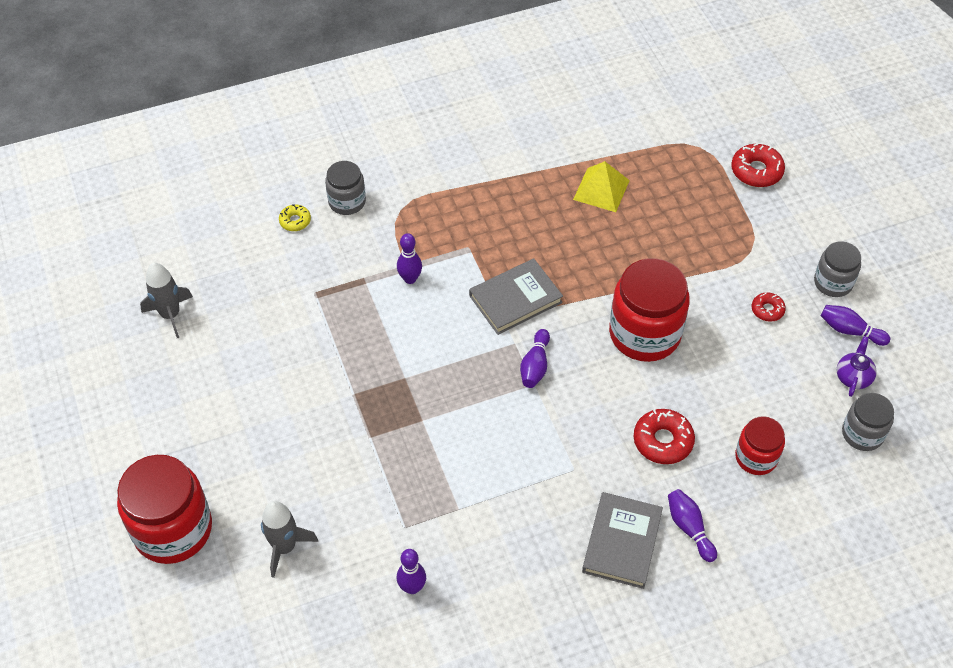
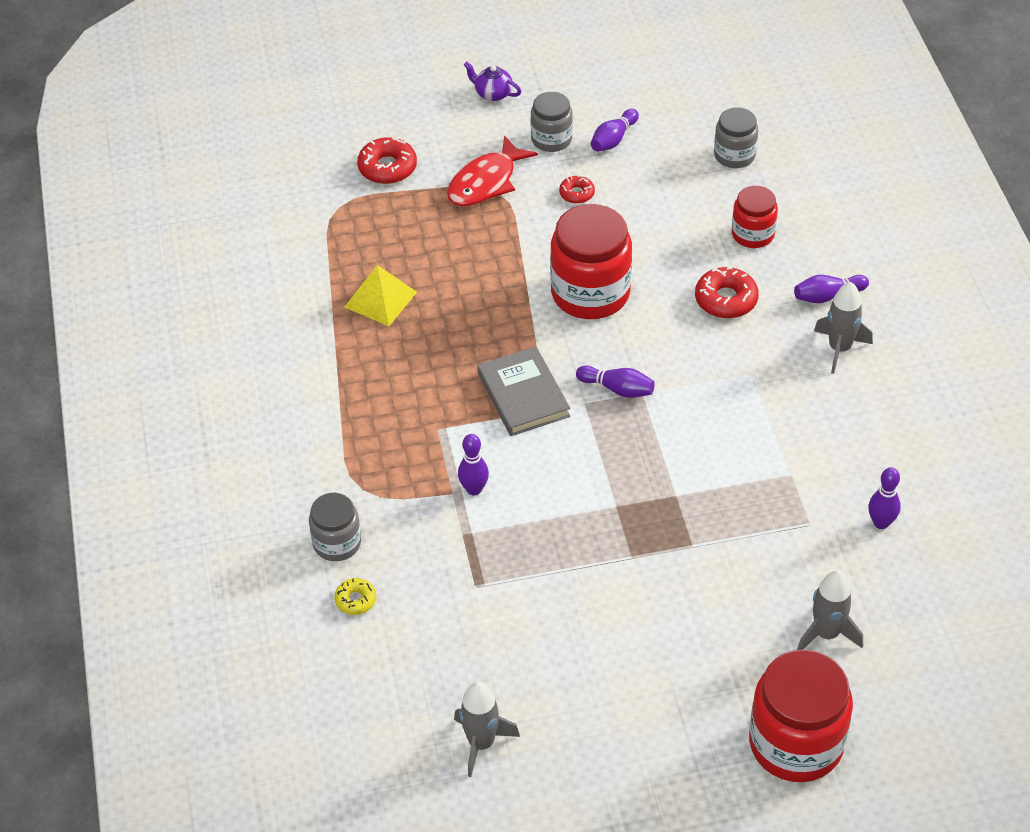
camera: 80 degrees left, 5 degrees down
grey book [582,492,663,589] -> grey rocket [814,282,873,374]
purple teapot [837,336,877,397] -> purple teapot moved to [464,62,521,101]
none -> red fish [447,135,538,206]

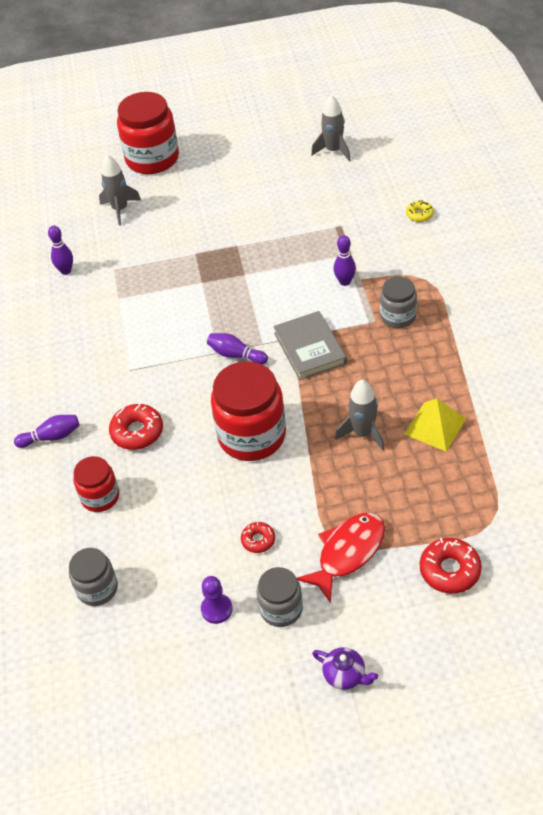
camera: 175 degrees left, 0 degrees up
grey jar [309,493,361,561] -> grey jar moved to [380,277,417,328]
purple bowling pin [591,109,639,152] -> purple pawn [201,576,233,624]
grey rocket [814,282,873,374] -> grey rocket moved to [335,379,385,451]

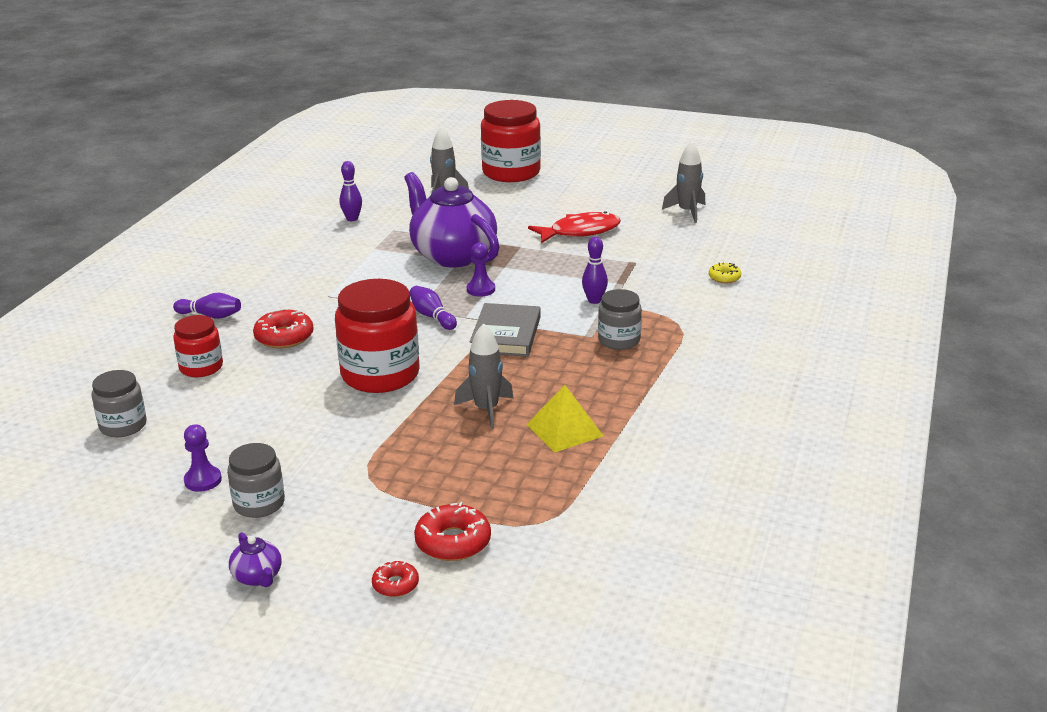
camera: 25 degrees right, 20 degrees down
red donut [241,522,275,553] -> red donut moved to [372,560,419,597]
red fish [297,513,385,603] -> red fish moved to [528,211,621,243]
none -> purple teapot [404,172,499,268]
none -> purple pawn [467,242,495,297]

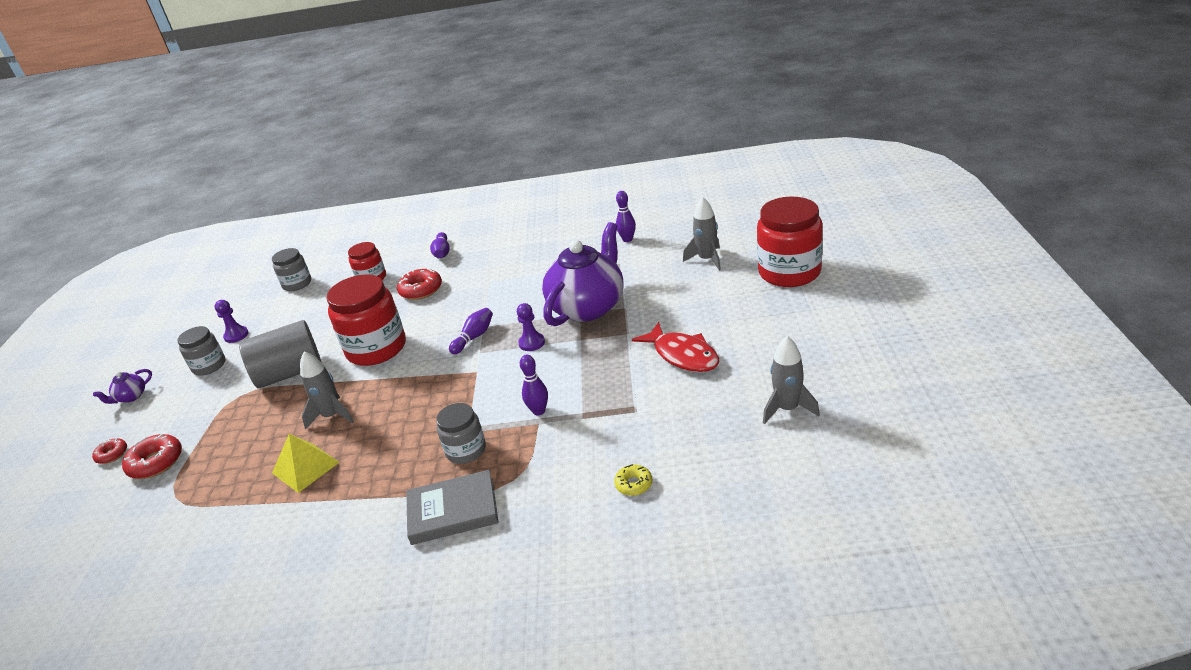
camera: 75 degrees right, 5 degrees up
grey book [470,303,541,357] -> grey book moved to [406,470,499,545]
none -> grey cylinder [239,320,322,389]

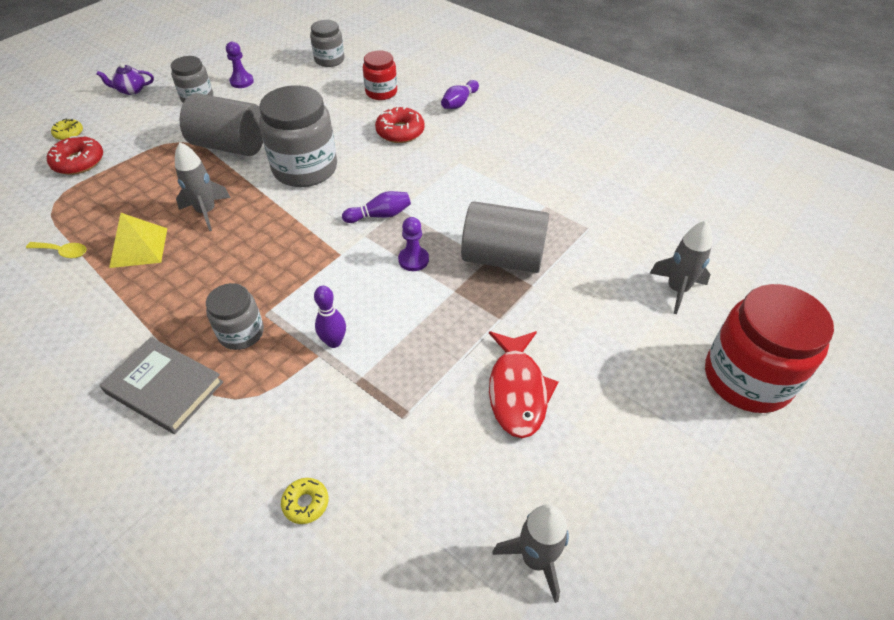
camera: 35 degrees right, 15 degrees up
red donut [92,438,127,464] -> yellow donut [51,118,83,140]
red jar [326,274,406,366] -> grey jar [259,85,337,187]
purple teapot [542,222,624,326] -> grey cylinder [461,201,549,273]
purple bowling pin [616,191,636,242] -> none
none -> yellow spoon [26,242,86,258]

